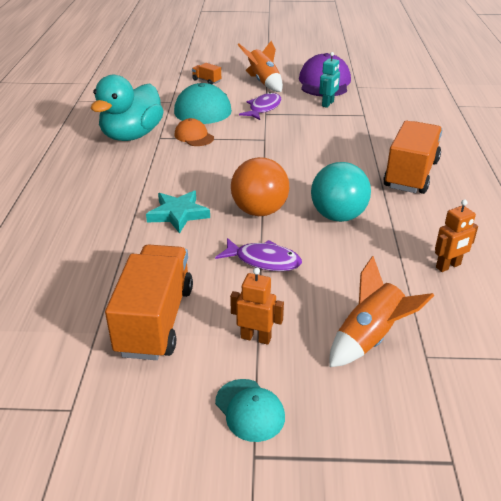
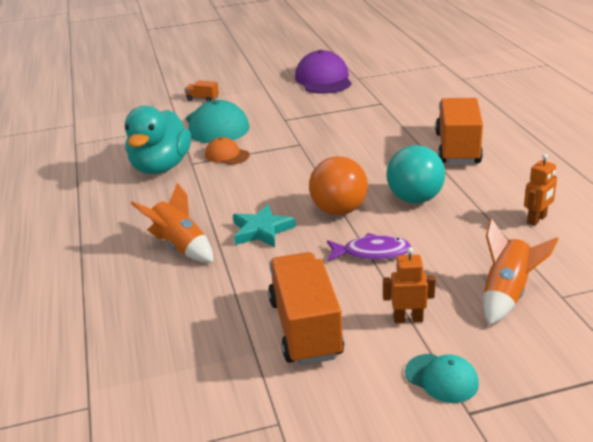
camera: 15 degrees left, 5 degrees down
orange rocket [238,41,283,92] -> orange rocket moved to [130,183,213,263]
purple fish [239,92,281,120] -> none
turquoise robot [319,52,340,108] -> none

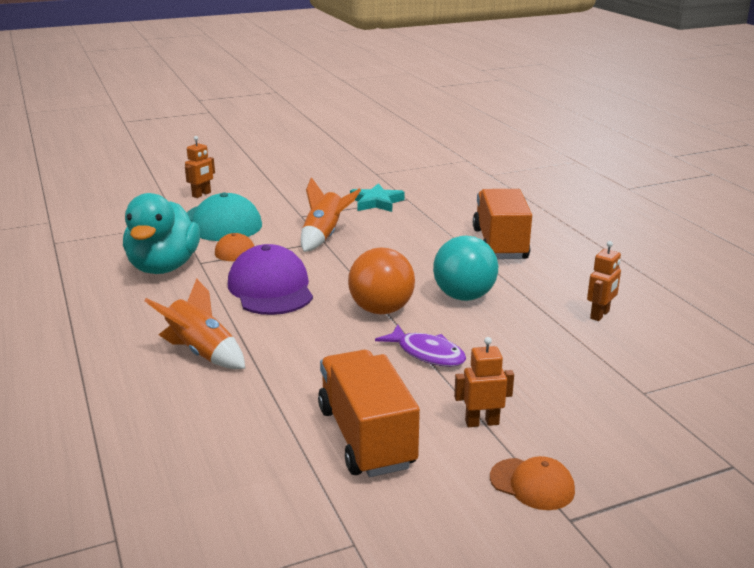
camera: 10 degrees left, 5 degrees down
orange truck [184,80,219,102] -> orange robot [185,136,215,198]
turquoise star [233,204,296,247] -> turquoise star moved to [350,183,405,212]
purple cap [295,50,352,94] -> purple cap moved to [228,244,313,315]
purple fish [327,233,411,261] -> purple fish turned 45 degrees clockwise [375,324,466,367]
turquoise cap [405,354,479,403] -> orange cap [490,456,575,510]
orange rocket [483,218,559,325] -> orange rocket moved to [301,177,361,252]

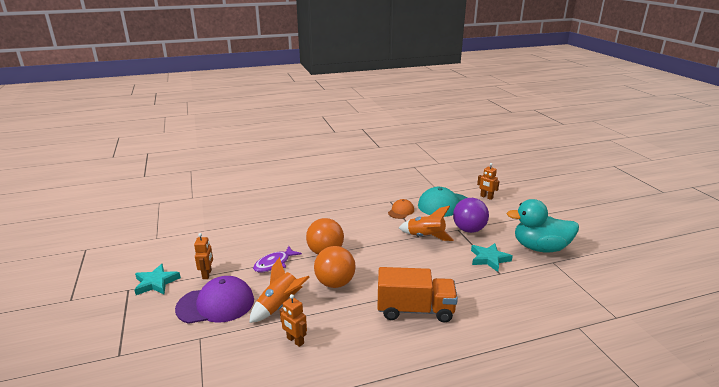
camera: 95 degrees right, 0 degrees up
turquoise duck [123,193,200,274] -> turquoise duck moved to [507,199,579,253]
orange rocket [144,278,245,369] -> orange rocket moved to [249,257,310,323]
purple cap [228,244,313,315] -> purple cap moved to [175,276,254,324]
orange truck [318,350,420,477] -> none
turquoise ball [433,236,498,301] -> orange ball [314,246,356,288]
orange cap [490,456,575,510] -> turquoise star [134,264,181,295]
none -> purple ball [453,198,489,233]

